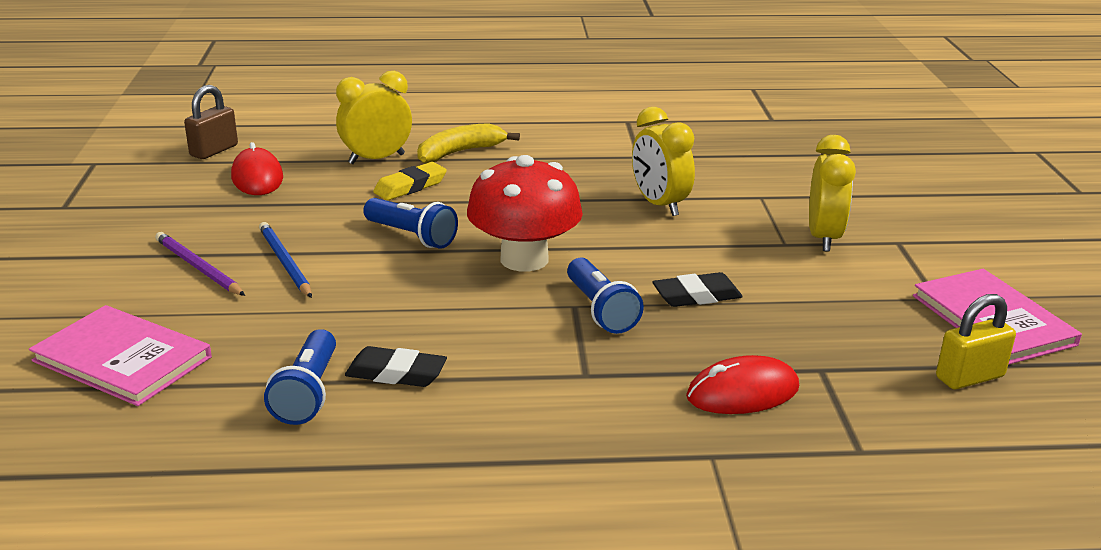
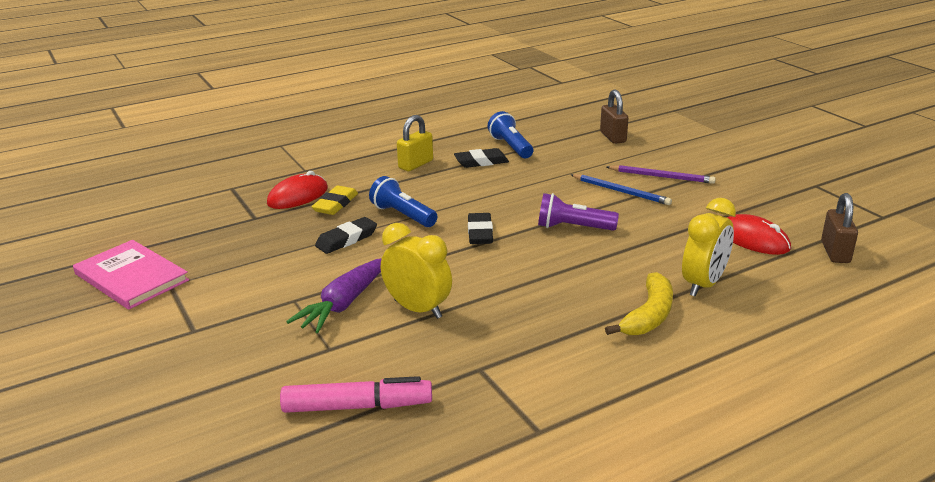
camera: 155 degrees right, 0 degrees up
pink book [29,305,212,406] -> brown padlock [600,89,628,144]
blue flashlight [363,198,458,249] -> purple flashlight [538,193,619,231]
yellow eraser [373,162,447,200] -> yellow eraser moved to [311,186,358,215]
red mushroom [467,155,583,271] -> black eraser [468,213,493,244]
yellow clock [809,135,856,252] -> none
yellow padlock [936,294,1016,389] -> yellow padlock moved to [397,115,433,171]
none -> pink marker [280,376,432,413]
none -> purple carrot [286,258,382,333]

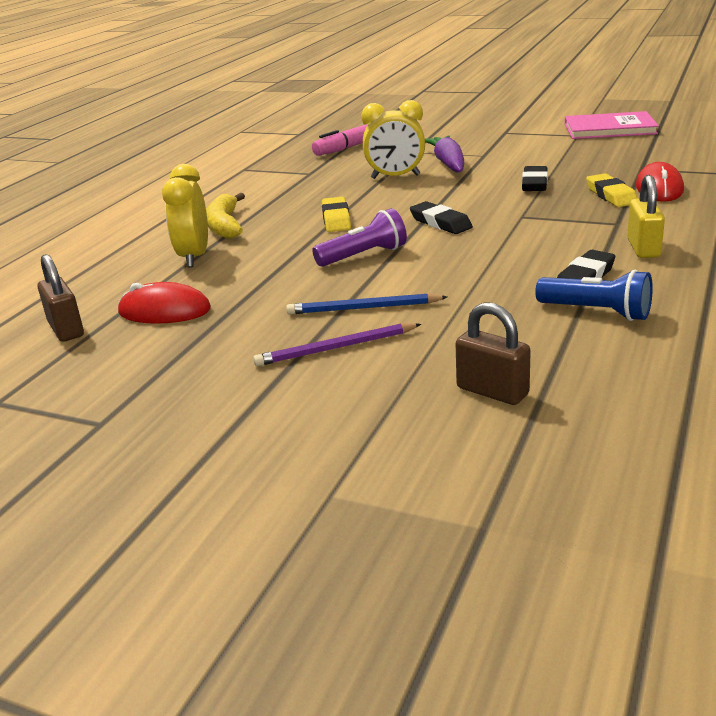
camera: 145 degrees right, 0 degrees up
blue flashlight [369,176,437,227] -> none
none -> yellow eraser [322,197,351,232]

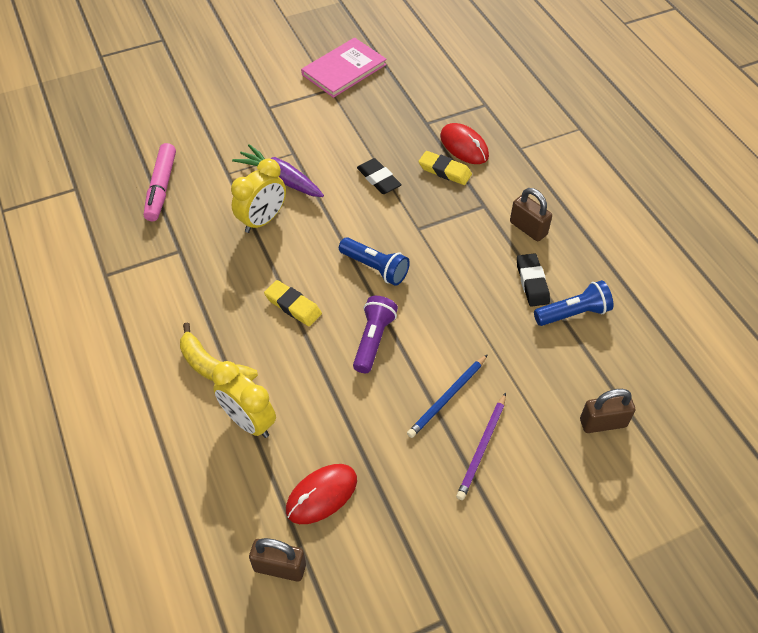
camera: 50 degrees left, 25 degrees up
black eraser [410,201,473,234] -> blue flashlight [339,237,410,286]
yellow padlock [627,175,665,258] -> brown padlock [510,188,552,241]

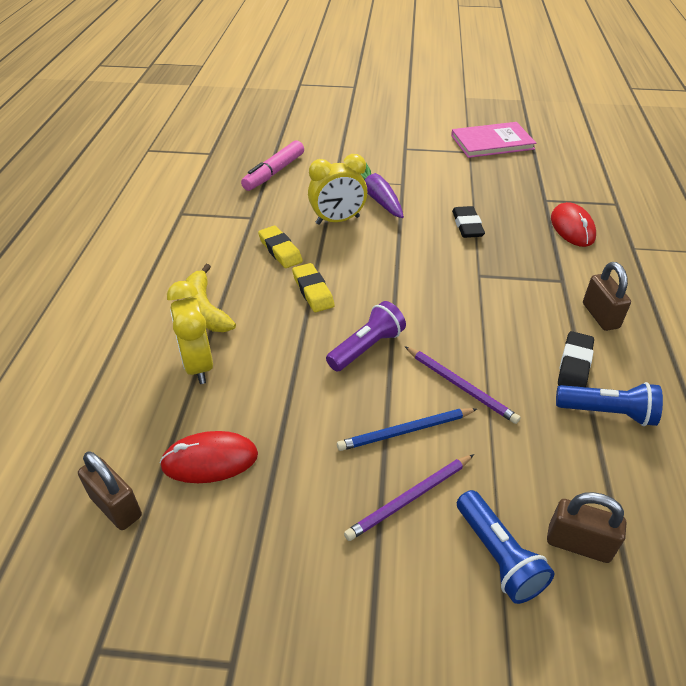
camera: 30 degrees right, 10 degrees down
blue flashlight [339,237,410,286] -> blue flashlight moved to [457,490,555,604]
yellow eraser [418,151,472,185] -> yellow eraser moved to [258,226,303,268]
none -> purple pencil [405,346,520,424]

